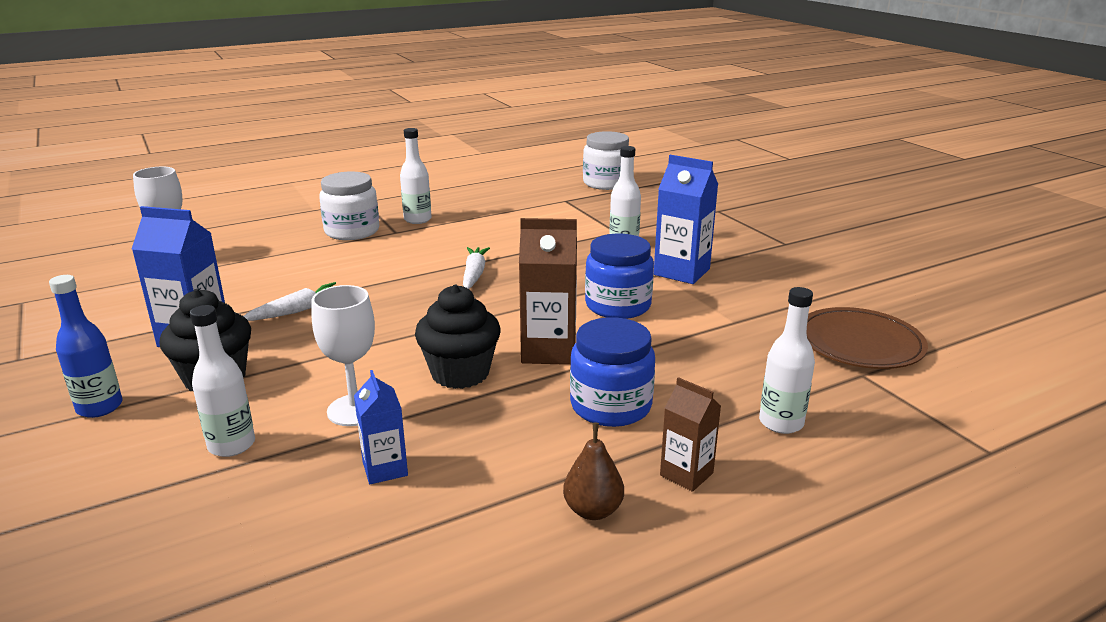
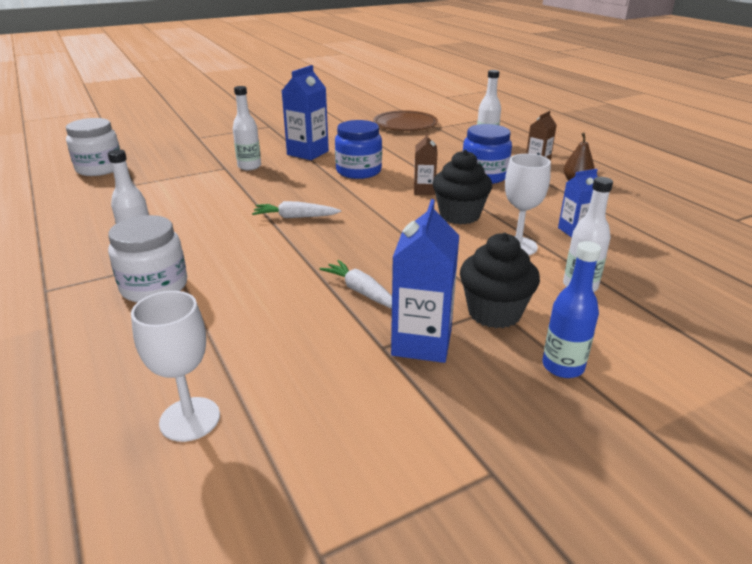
camera: 90 degrees left, 5 degrees up
brown carton [519,218,577,365] -> brown carton [414,133,437,195], size x0.60

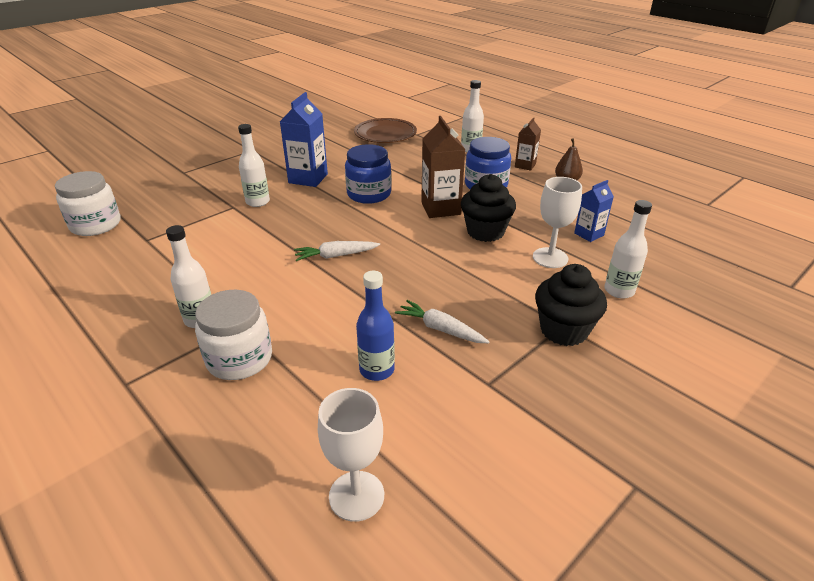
camera: 15 degrees left, 5 degrees up
blue carton [391,199,459,363] -> none
brown carton [414,133,437,195] -> brown carton [421,116,465,218], size x1.68
blue bottle [542,241,601,378] -> blue bottle moved to [356,271,395,381]

